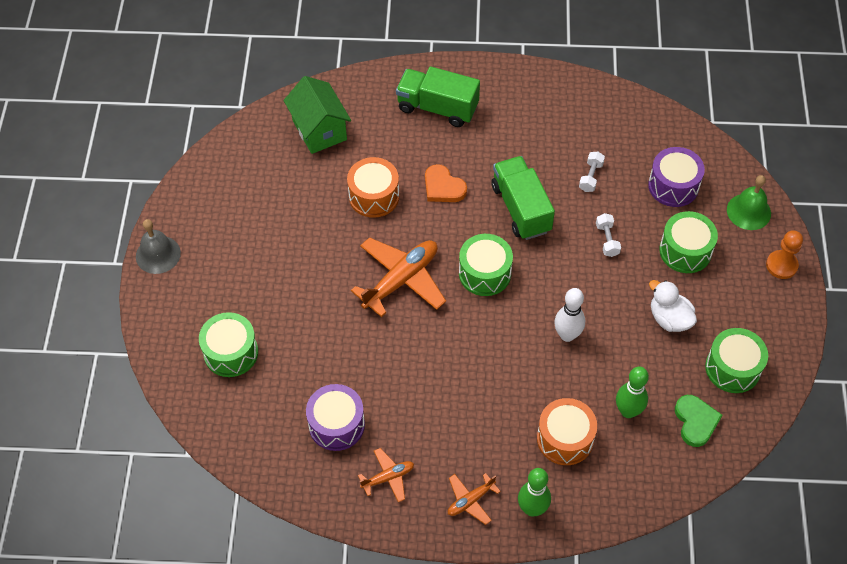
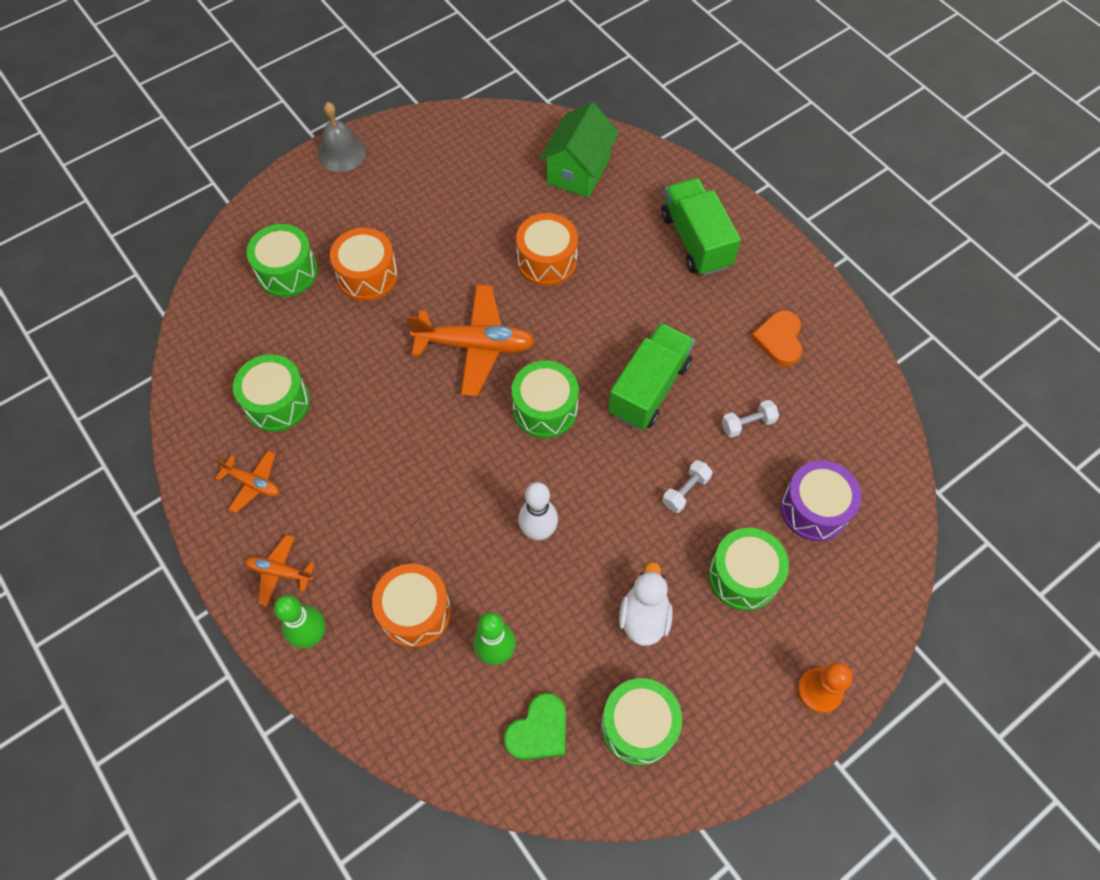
camera: 50 degrees right, 5 degrees up
purple drum [306,384,365,451] -> green drum [233,354,310,432]
orange heart [425,164,467,202] -> orange heart moved to [751,310,802,366]
green bell [727,175,771,230] -> none
none -> orange drum [330,228,398,301]

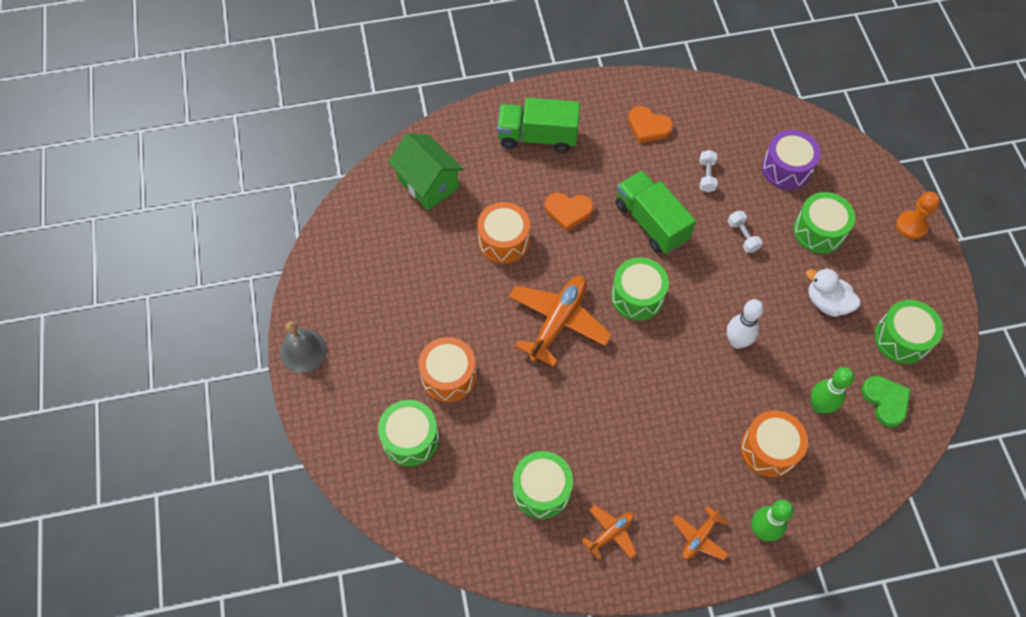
camera: 65 degrees left, 0 degrees up
none -> orange heart [545,193,594,231]

